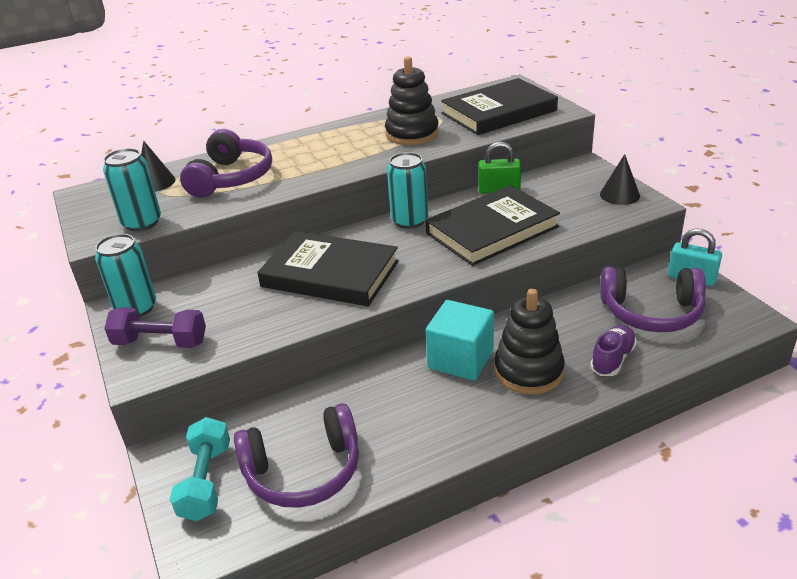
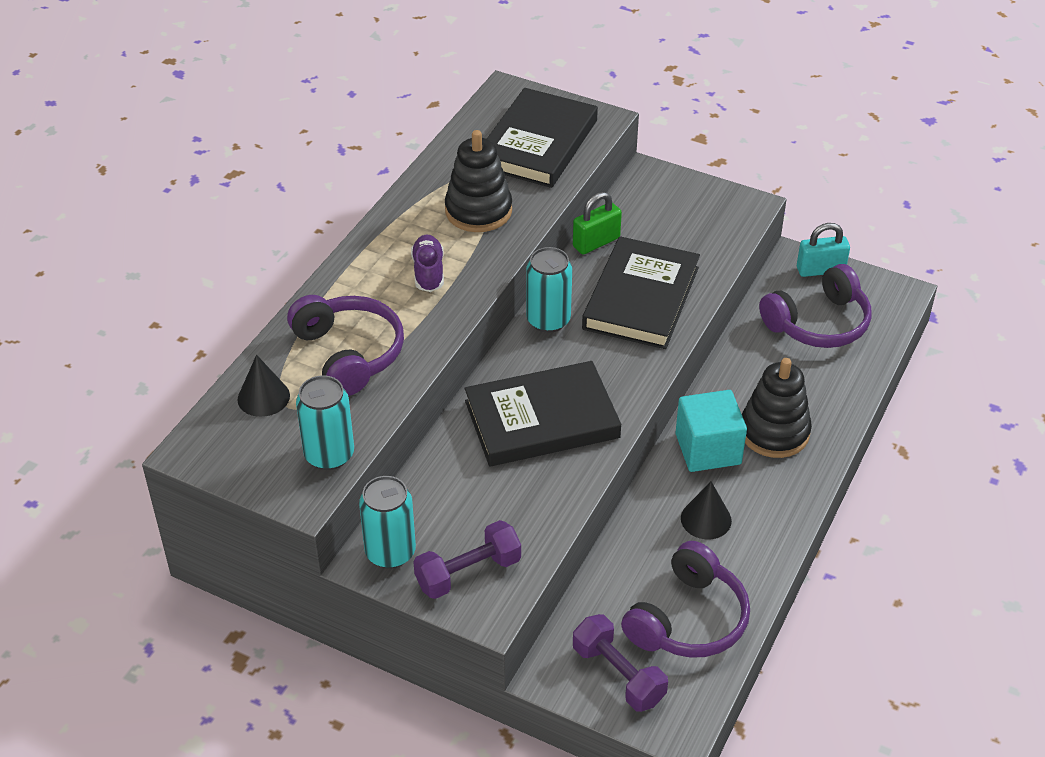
camera: 40 degrees left, 10 degrees up
turquoise dumbbell [170,417,230,521] -> purple dumbbell [573,614,668,712]
purple shoe [590,325,637,376] -> purple shoe moved to [411,235,444,292]
black cone [600,154,640,205] -> black cone moved to [681,481,732,539]

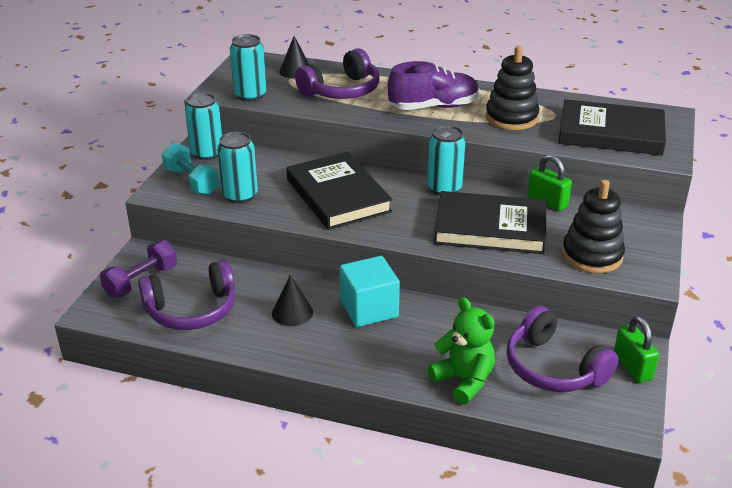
camera: 80 degrees right, 10 degrees down
purple shoe [411,235,444,292] -> purple shoe [388,61,479,110], size x1.66
purple dumbbell [413,520,521,599] -> turquoise dumbbell [162,143,219,195]
purple headphones [621,541,750,658] -> purple headphones turned 45 degrees counterclockwise [138,260,235,330]
black stacking toy [742,358,812,458] -> black stacking toy moved to [562,180,625,273]
turquoise padlock [797,223,850,277] -> green padlock [614,316,659,383]
none -> turquoise can [217,132,258,203]
none -> green teddy bear [428,297,495,404]

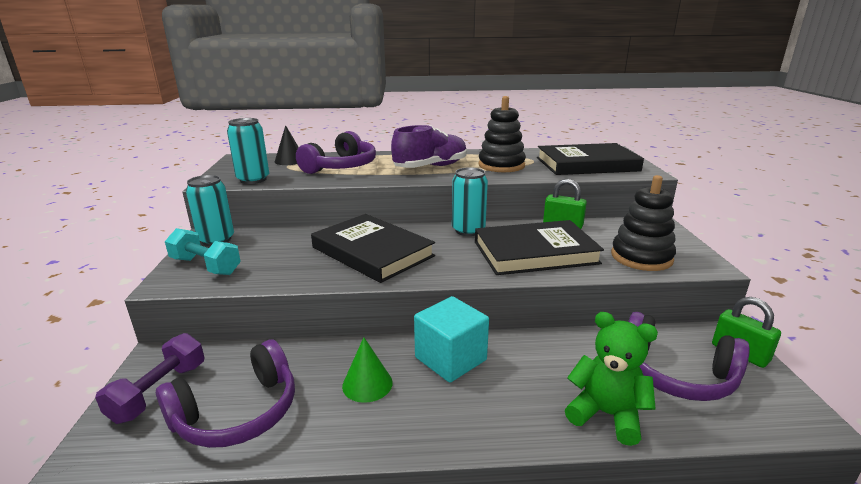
camera: 20 degrees left, 10 degrees down
turquoise can [217,132,258,203] -> none
black cone [272,275,313,326] -> green cone [342,337,393,403]

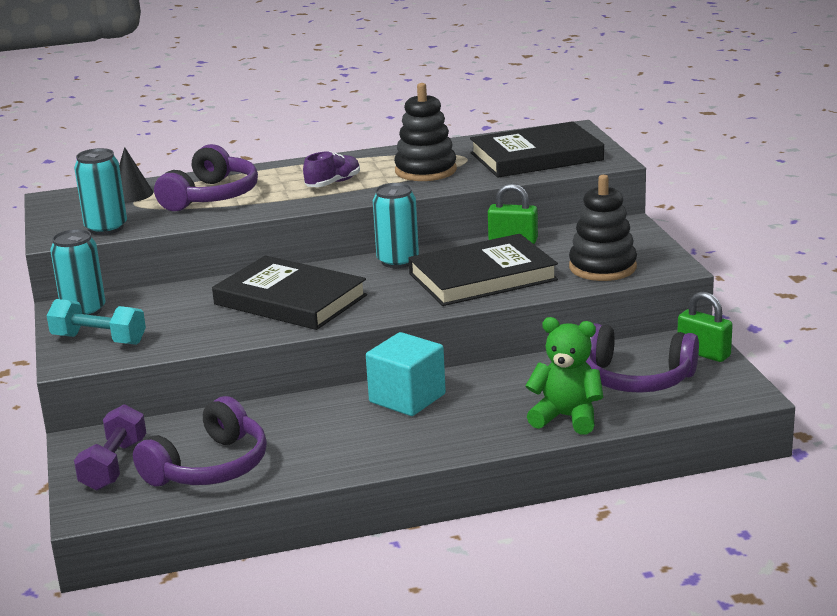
camera: 10 degrees left, 0 degrees up
green cone [342,337,393,403] -> none
purple shoe [391,125,467,168] -> purple shoe [303,151,360,187], size x0.60

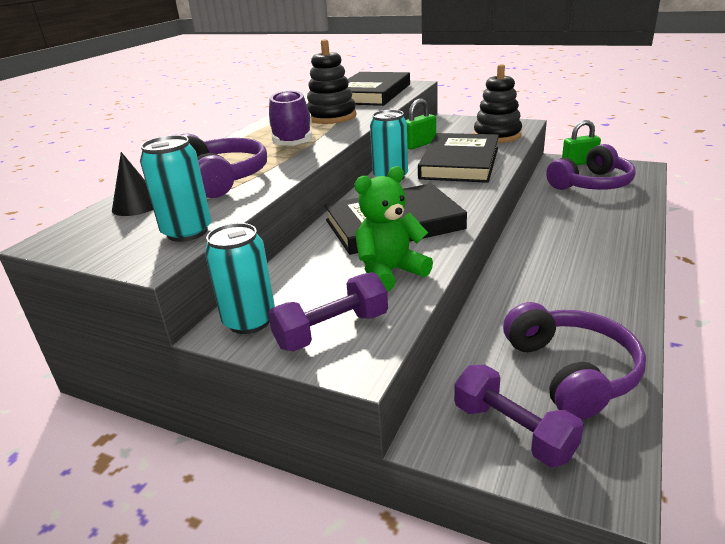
camera: 50 degrees left, 5 degrees up
turquoise dumbbell [47,299,146,345] -> purple dumbbell [268,272,388,352]
purple shoe [303,151,360,187] -> purple shoe [269,90,312,146], size x1.66
turquoise cube [366,332,446,416] -> none
green teddy bear [526,317,603,434] -> green teddy bear moved to [355,166,433,292]

